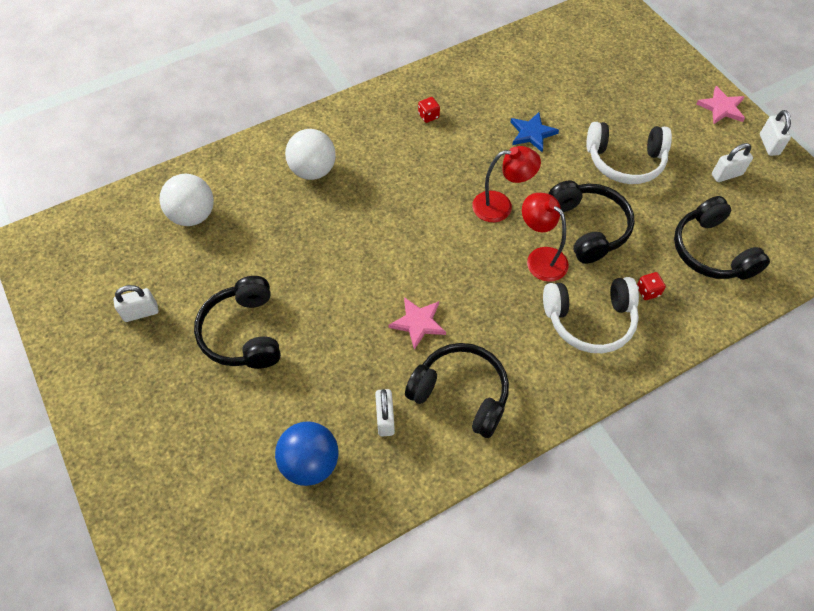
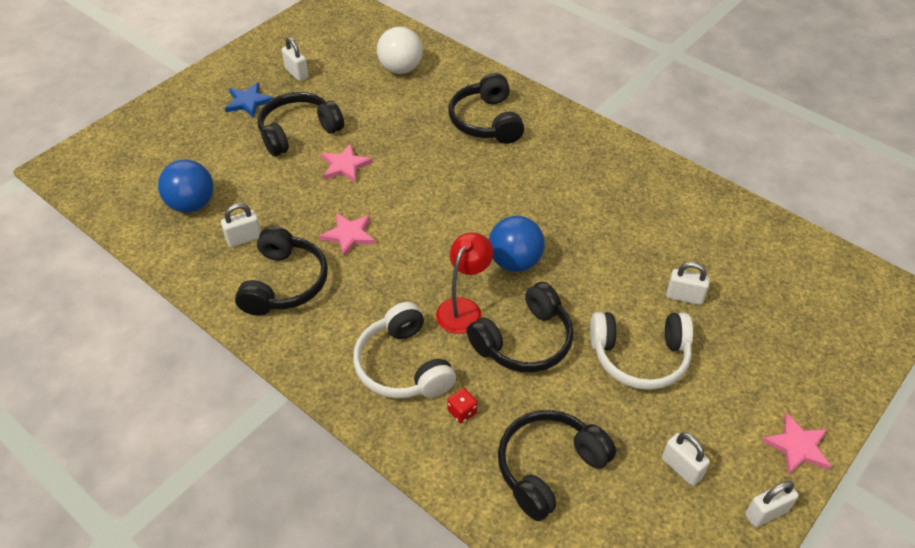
camera: 70 degrees right, 10 degrees down
white ball [285,129,336,180] -> black headphones [448,73,524,144]
red dice [418,97,440,123] -> none
red lamp [472,146,541,222] -> blue ball [489,216,545,272]
blue star [511,112,559,152] -> blue star moved to [225,82,274,118]
white headphones [586,122,672,184] -> white headphones turned 75 degrees counterclockwise [590,312,693,390]
none -> pink star [321,144,373,183]
none -> white padlock [666,262,710,305]

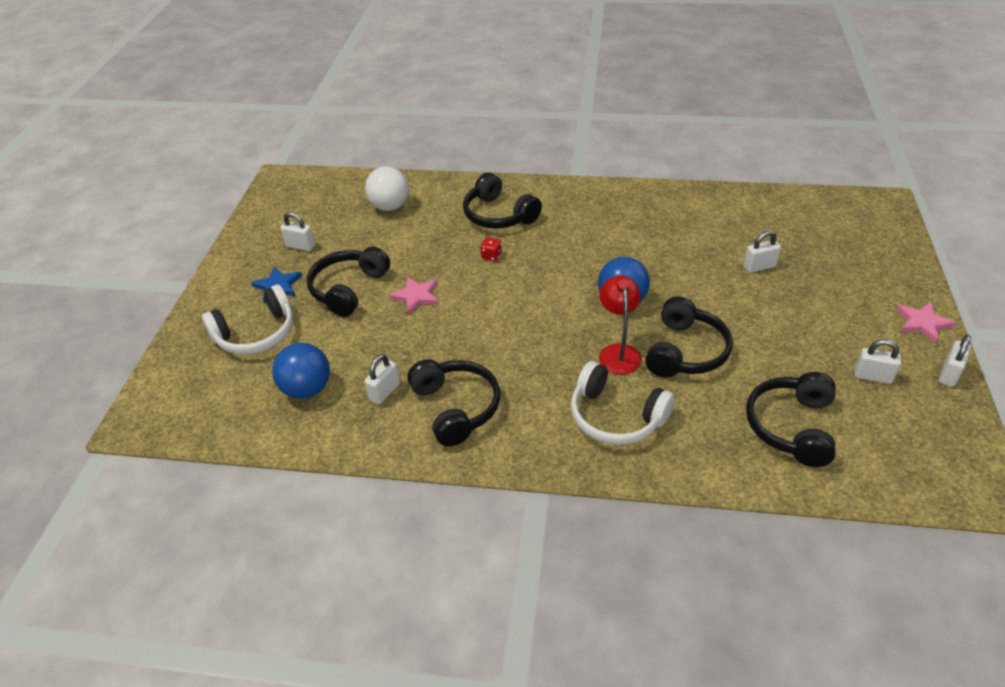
camera: 30 degrees left, 5 degrees down
pink star [319,213,376,257] -> none
red dice [447,388,478,423] -> red dice moved to [480,237,502,261]
white headphones [590,312,693,390] -> white headphones moved to [202,285,293,355]

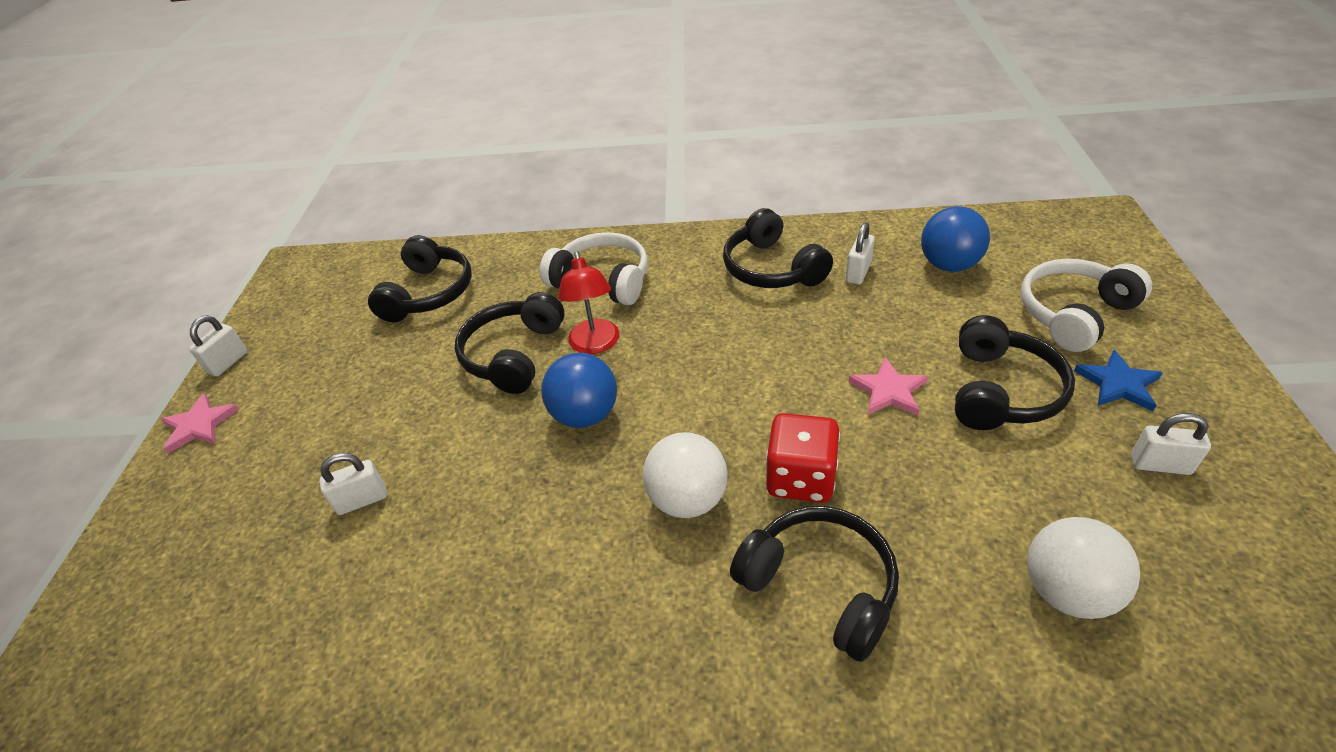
camera: 175 degrees right, 0 degrees up
red dice [480,237,502,261] -> red dice [766,413,840,503], size x2.15
white padlock [854,339,901,384] -> none
none -> white ball [643,432,728,518]

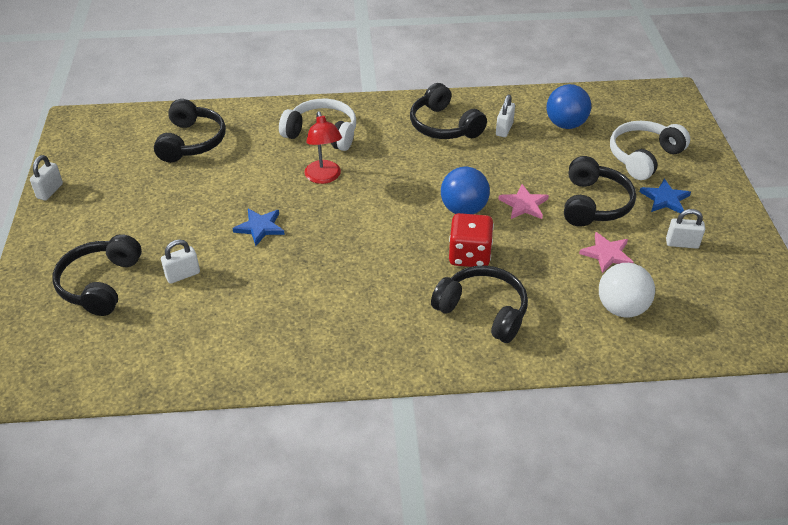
camera: 10 degrees left, 0 degrees up
pink star [161,394,239,453] -> pink star moved to [579,232,634,273]
black headphones [455,292,565,394] -> black headphones moved to [52,234,142,316]
blue ball [541,353,617,428] -> blue ball moved to [441,167,490,214]
white ball [643,432,728,518] -> none
none -> blue star [233,209,285,246]

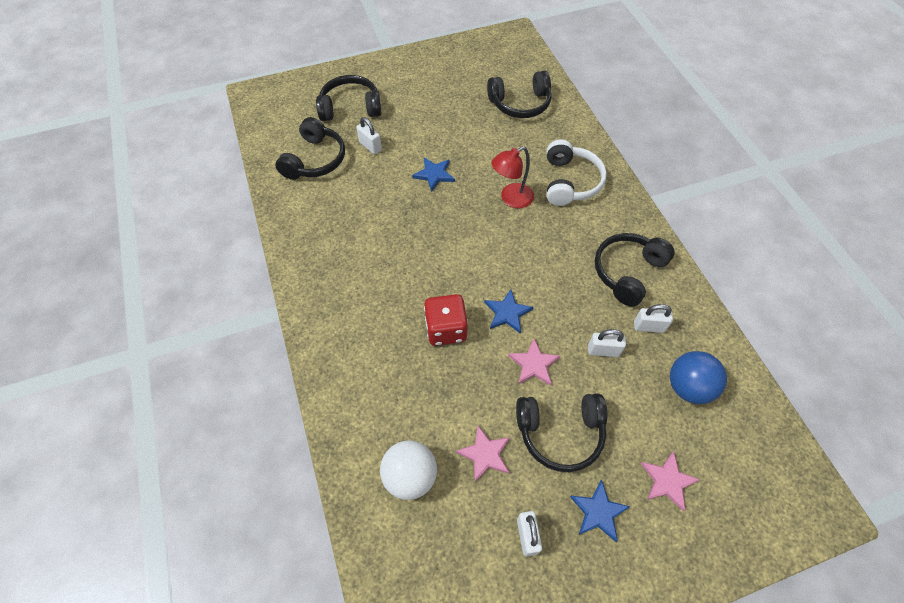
camera: 75 degrees right, 15 degrees up
white padlock [30,155,63,200] -> white padlock moved to [588,329,626,357]
black headphones [431,265,528,343] -> black headphones moved to [275,117,345,180]
blue ball [441,167,490,214] -> blue star [484,289,534,334]
white headphones [610,121,690,180] -> pink star [640,451,700,511]

